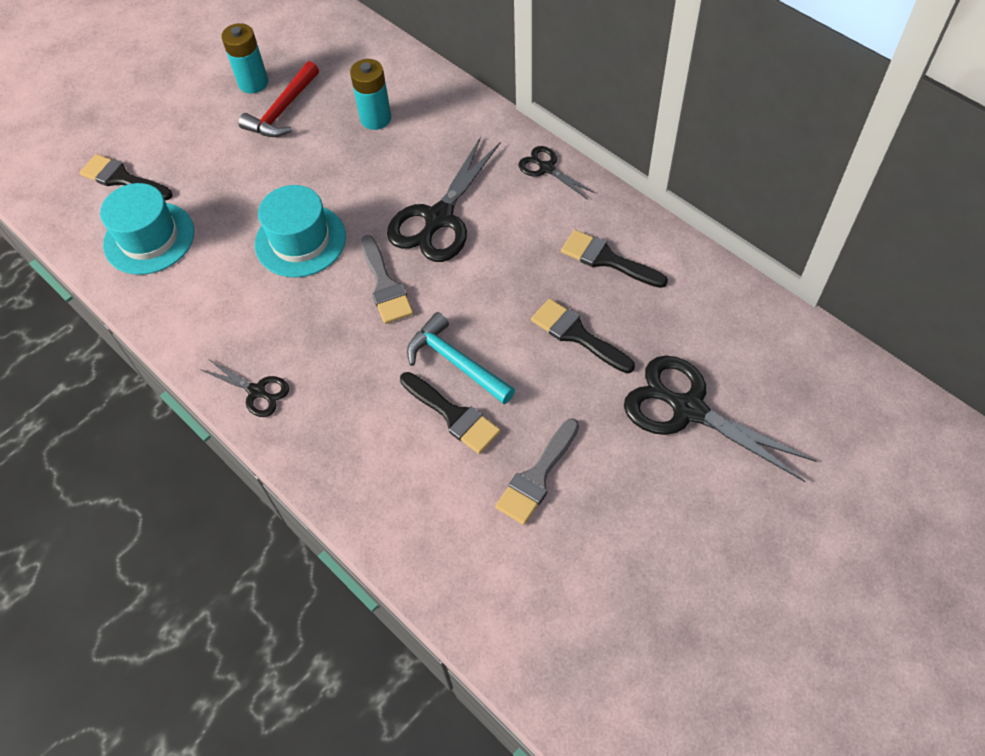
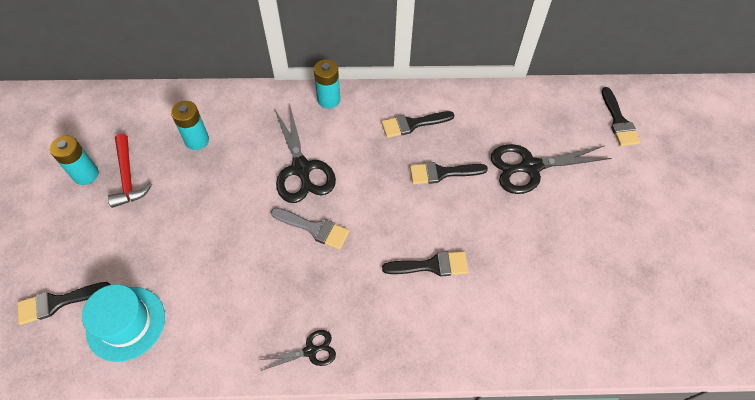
camera: 50 degrees left, 0 degrees up
turquoise hat [255,185,346,277] -> none
turquoise hammer [407,312,515,404] -> none
grey brush [495,418,579,525] -> none
black scissors [518,146,596,200] -> turquoise battery [314,59,340,109]
none -> black brush [602,87,640,146]

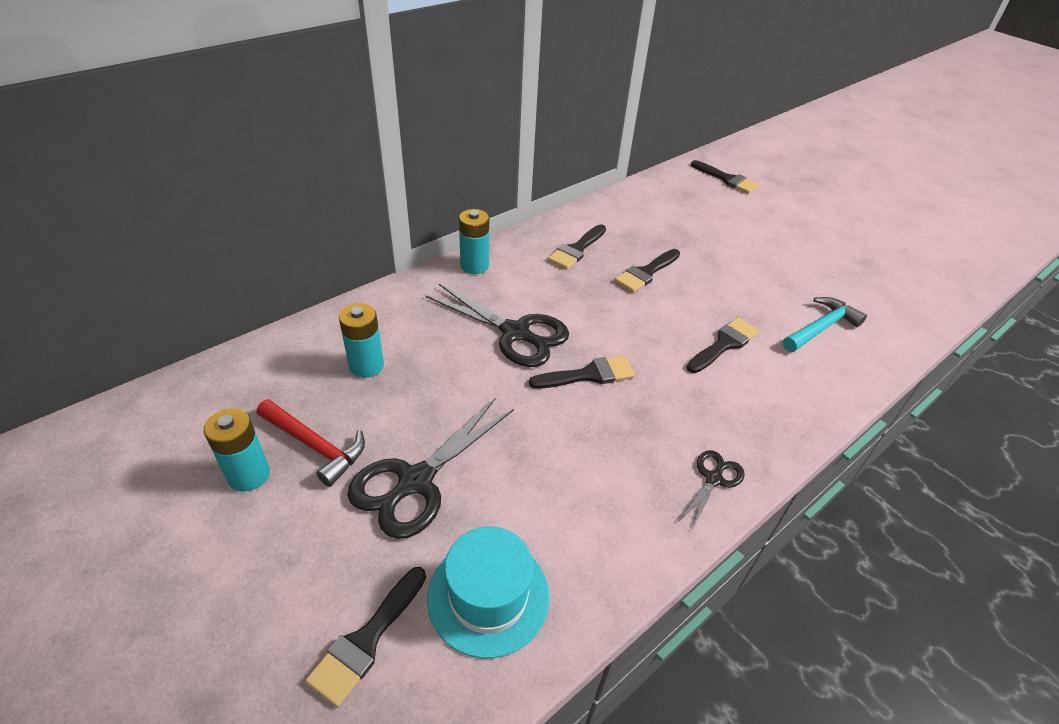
camera: 40 degrees left, 15 degrees down
grey brush [271,208,349,250] -> black brush [529,355,635,389]
black scissors [491,144,612,194] -> black scissors moved to [347,399,514,539]
none -> turquoise hammer [783,297,867,352]

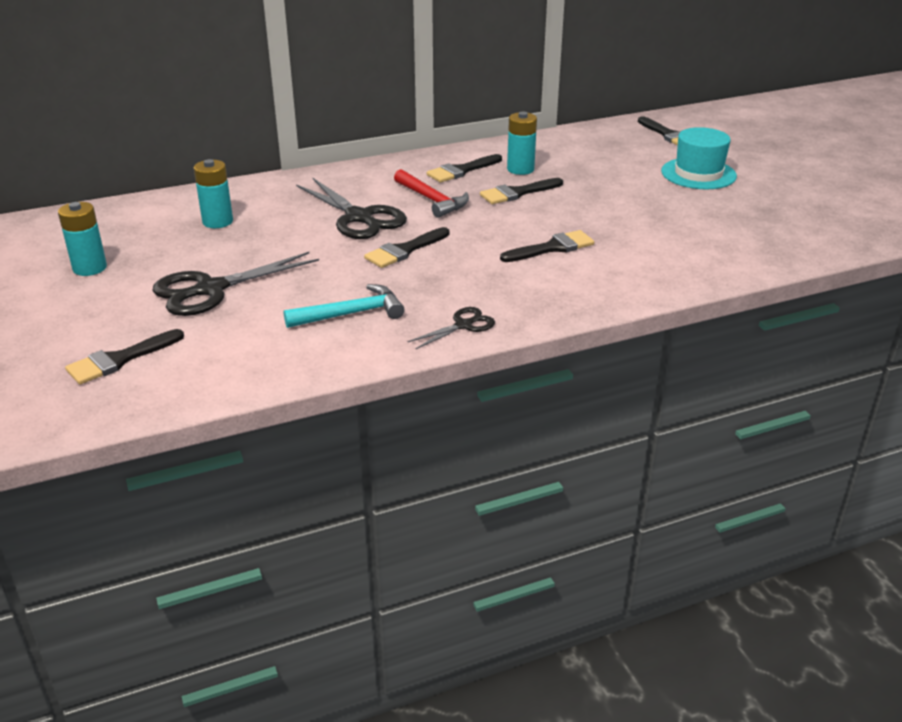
camera: 20 degrees right, 10 degrees down
red hammer [257,399,365,487] -> red hammer moved to [394,169,469,218]
turquoise hat [427,526,550,658] -> turquoise hat moved to [661,127,737,189]
turquoise battery [459,209,489,274] -> turquoise battery moved to [507,112,537,175]
black brush [529,355,635,389] -> black brush turned 135 degrees clockwise [364,227,449,268]
turquoise hammer [783,297,867,352] -> turquoise hammer moved to [283,284,405,328]

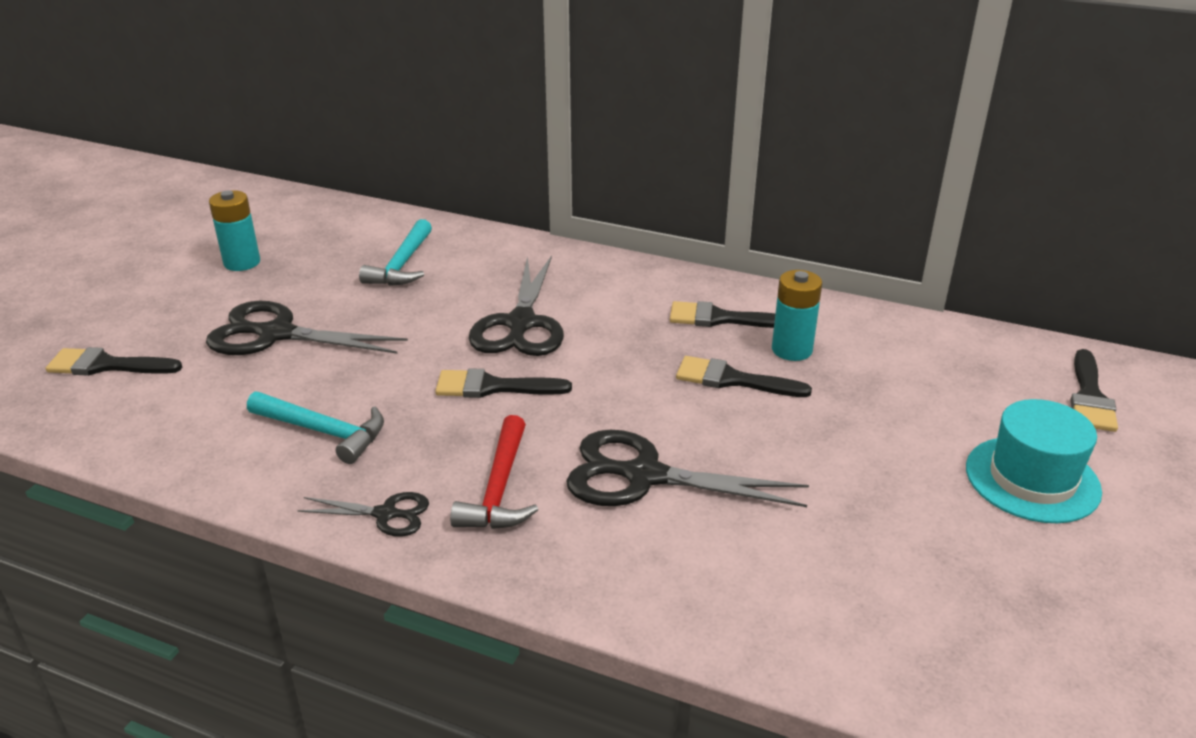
camera: 45 degrees right, 0 degrees up
turquoise battery [194,159,233,228] -> turquoise hammer [359,219,432,286]
red hammer [394,169,469,218] -> red hammer moved to [450,415,539,529]
black brush [500,230,594,262] -> black scissors [566,430,809,507]

